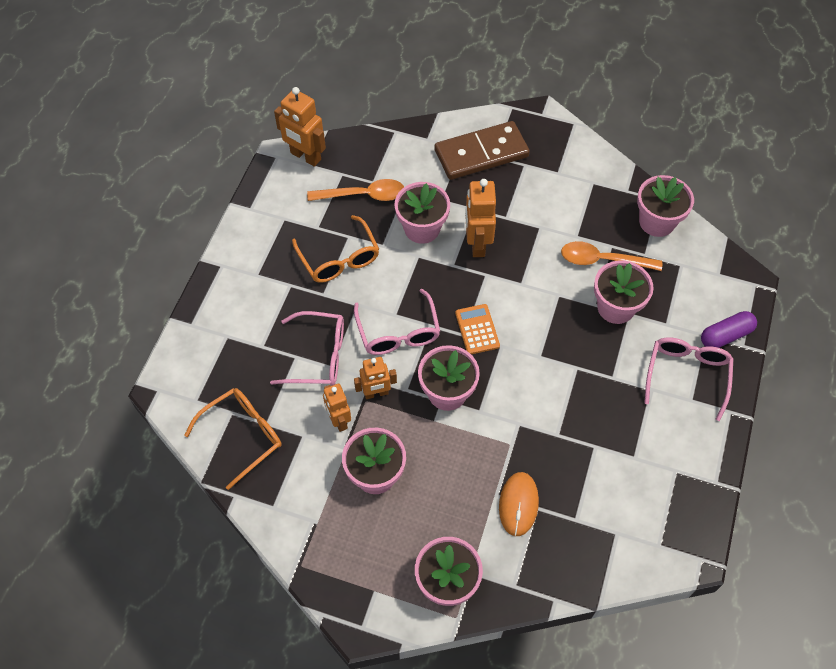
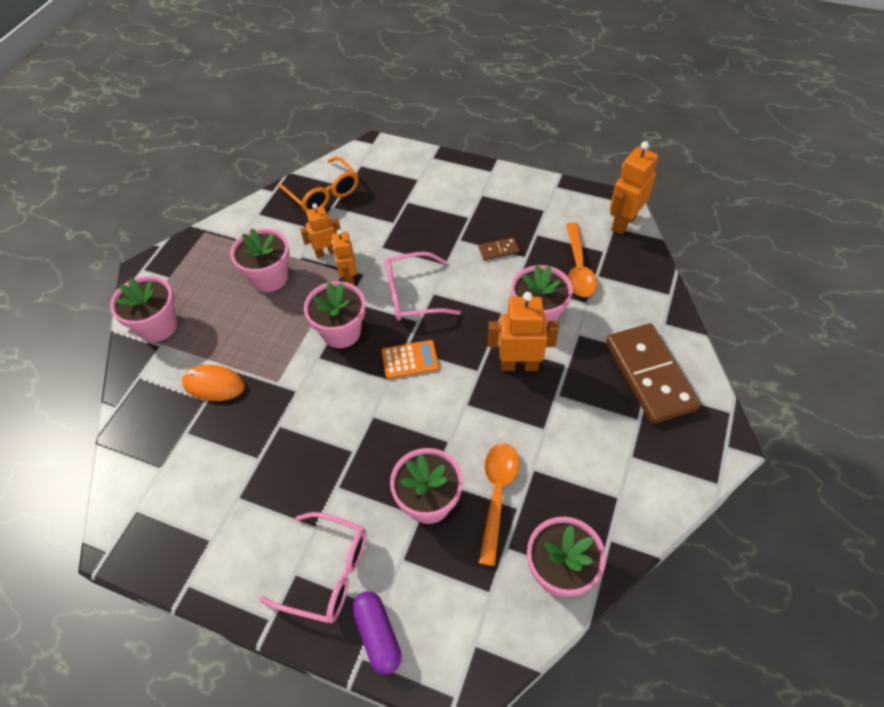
camera: 95 degrees right, 5 degrees down
pink glasses [270,311,344,386] -> none
orange glasses [292,215,379,283] -> brown domino [479,237,520,260]

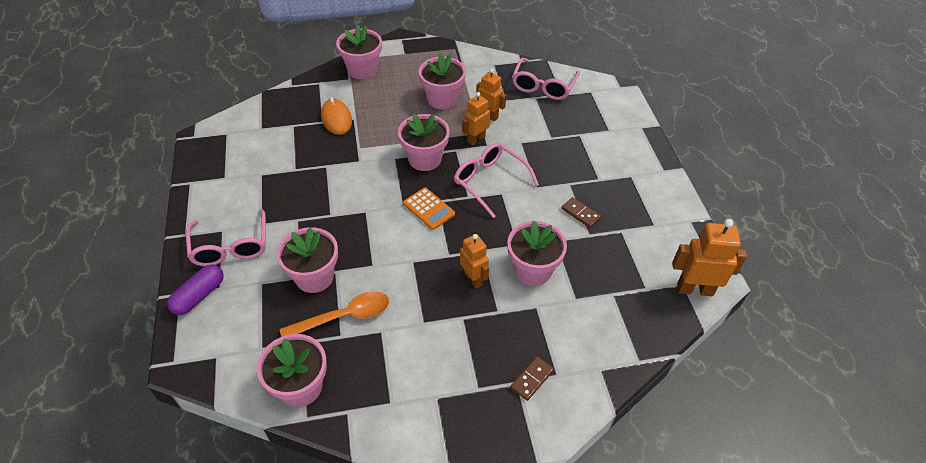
camera: 55 degrees right, 5 degrees down
orange glasses [278,156,358,212] -> pink glasses [512,58,580,100]
orange robot [488,292,559,371] -> orange robot [460,234,489,289], size x0.66
orange spoon [566,222,597,297] -> none
brown domino [606,323,701,424] -> brown domino [511,357,554,401], size x0.41

